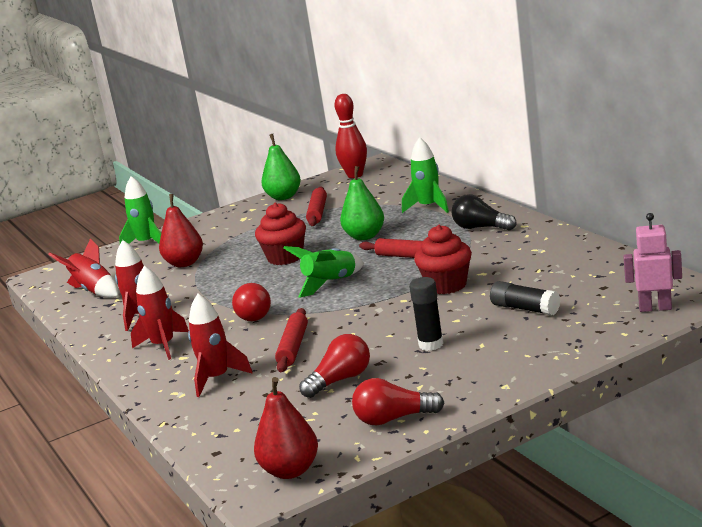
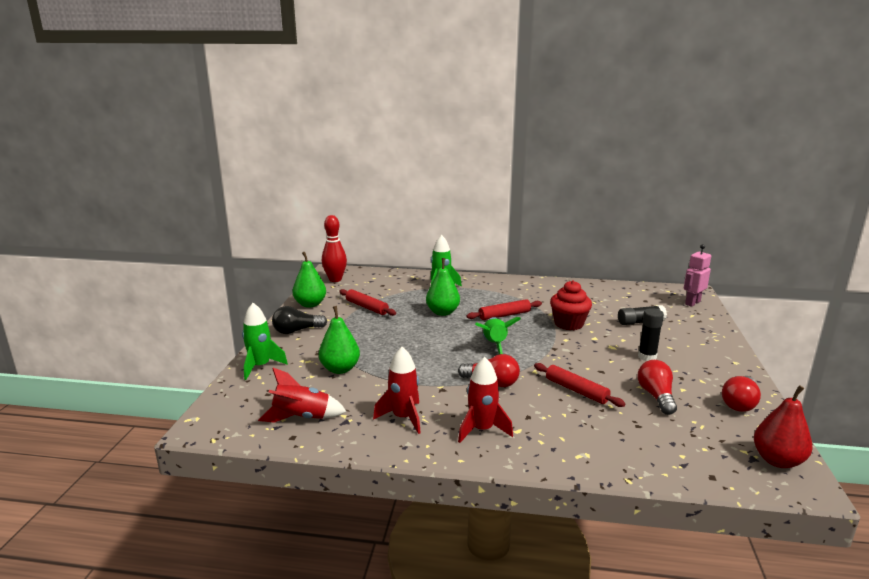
camera: 55 degrees left, 0 degrees up
red pear [159,194,203,267] -> green pear [319,306,360,374]
red rocket [188,294,253,397] -> none
red cupcake [255,202,306,265] -> none
black light bulb [452,194,516,231] -> black light bulb moved to [272,306,327,334]

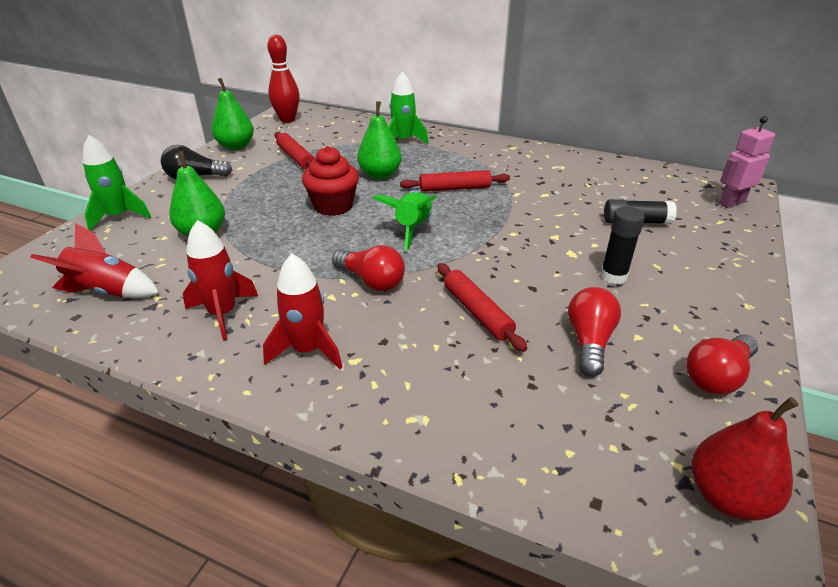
camera: 15 degrees right, 15 degrees up
red cupcake [550,280,592,330] -> red cupcake moved to [302,146,359,216]

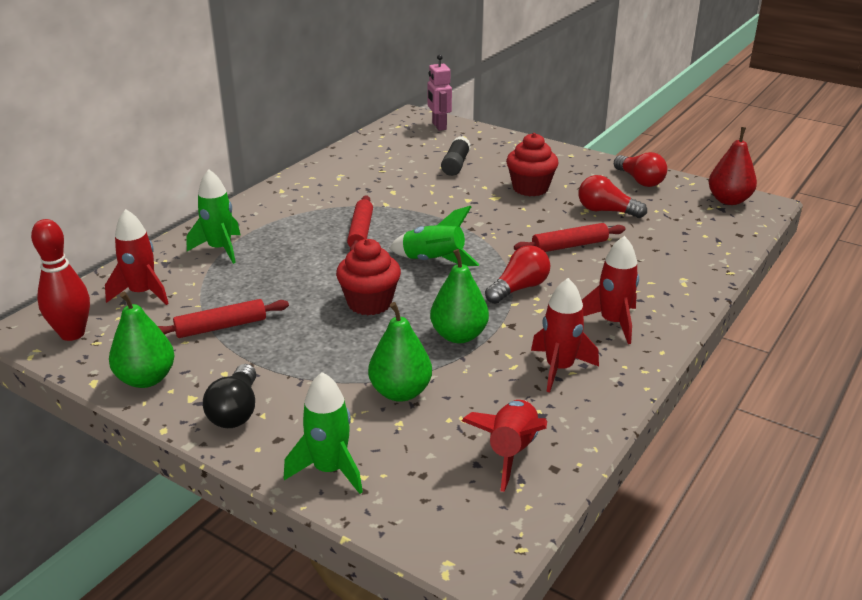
camera: 80 degrees left, 5 degrees down
green pear [357,101,402,180] -> green pear moved to [430,249,489,343]
black glue stick [600,206,645,284] -> red cupcake [506,133,559,196]
none -> red rocket [105,209,169,305]

